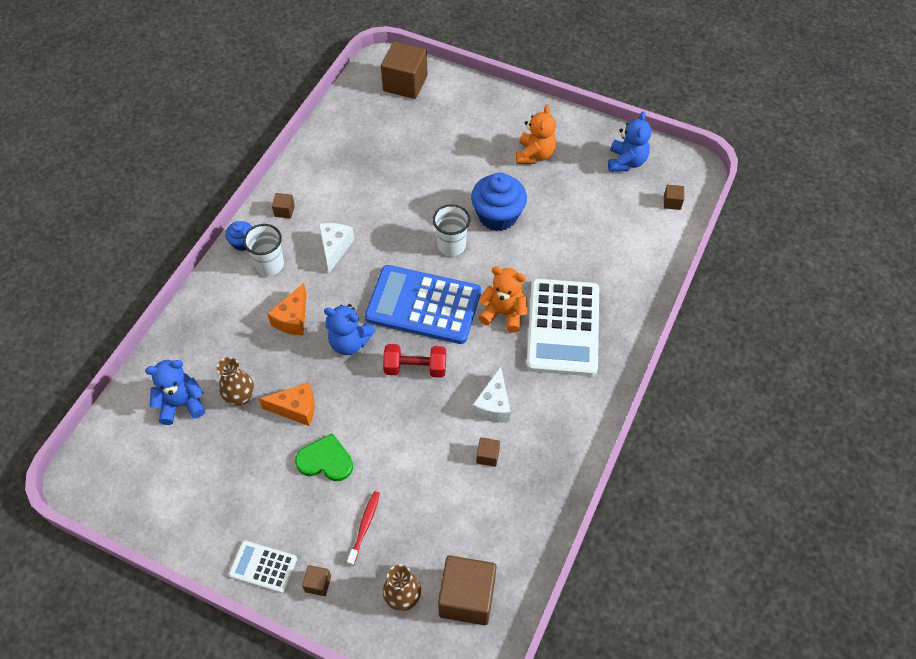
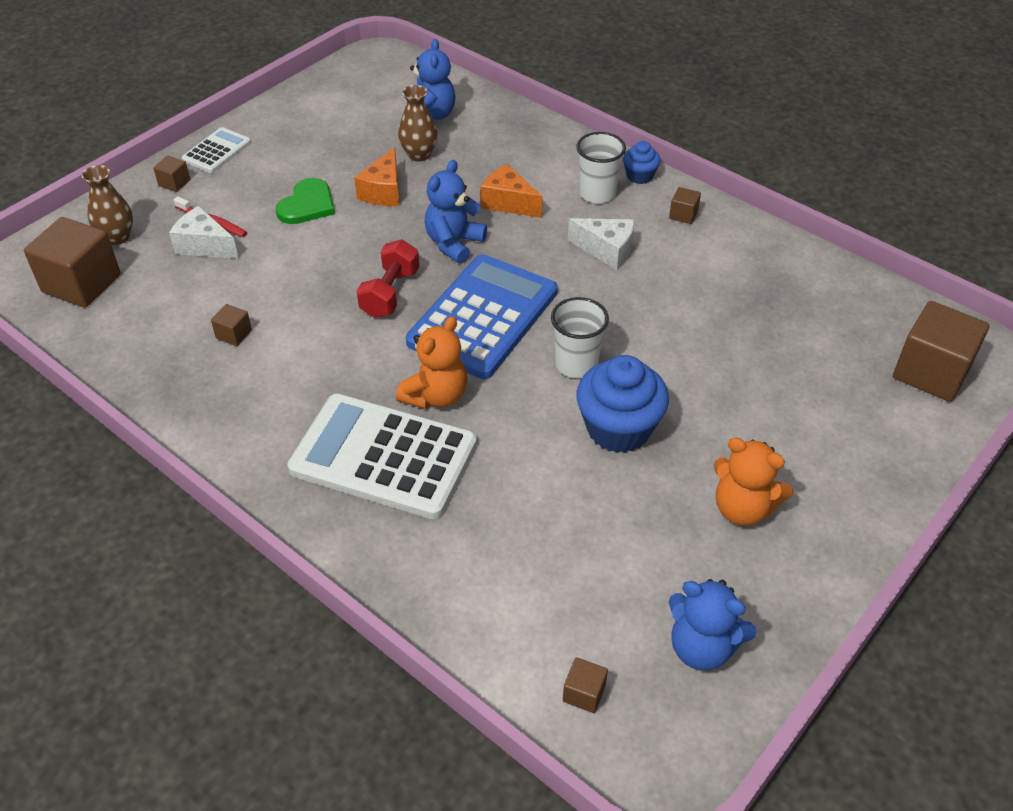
camera: 105 degrees right, 10 degrees down
white cheese [472,367,511,423] -> white cheese moved to [169,206,239,259]

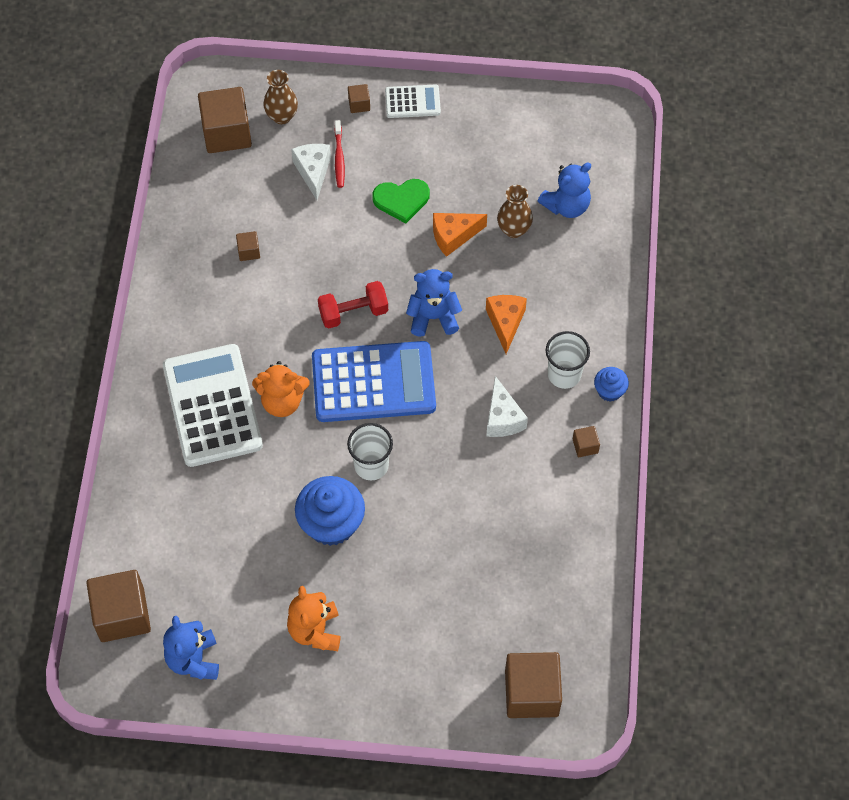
camera: 55 degrees right, 15 degrees up
brown cube [563,657,608,713] -> brown cube [86,570,151,642], size x2.24

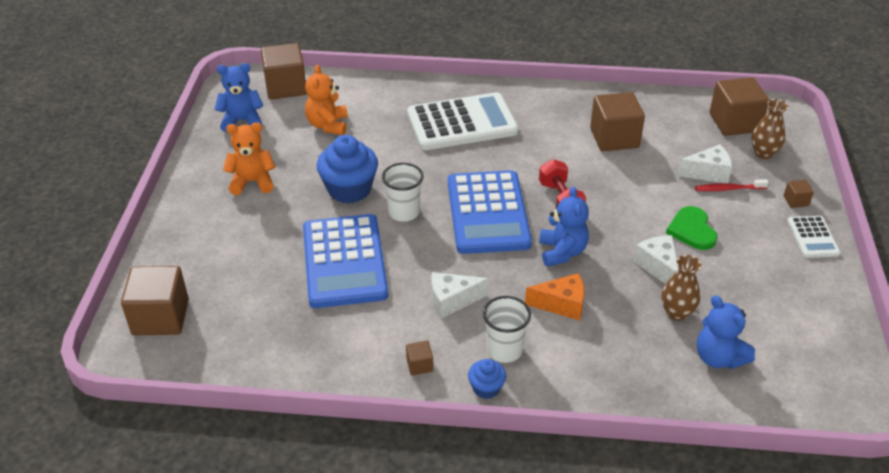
camera: 90 degrees right, 20 degrees down
brown cube [236,231,260,261] -> brown cube [590,92,645,151], size x2.24
orange teddy bear [252,361,310,417] -> orange teddy bear moved to [305,65,348,135]
orange cheese [433,213,487,257] -> white cheese [633,235,679,284]
none -> blue calculator [303,214,388,308]

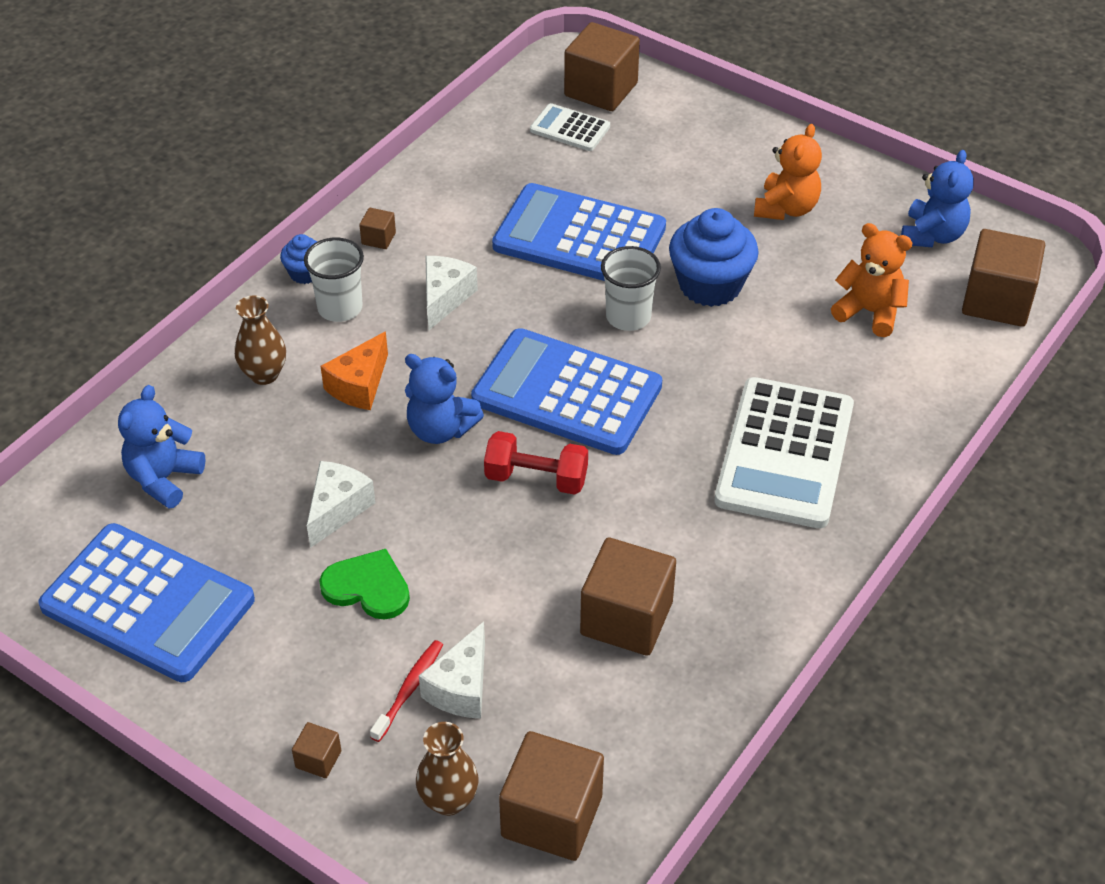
camera: 120 degrees right, 5 degrees up
white cheese [633,235,679,284] -> white cheese turned 75 degrees counterclockwise [307,461,375,548]
brown vase [661,255,701,321] -> brown vase moved to [235,295,286,385]
blue teddy bear [697,295,755,369] -> blue teddy bear turned 60 degrees counterclockwise [118,385,206,509]
white calculator [787,216,841,258] -> white calculator moved to [530,103,610,151]
none -> blue calculator [38,523,255,682]

